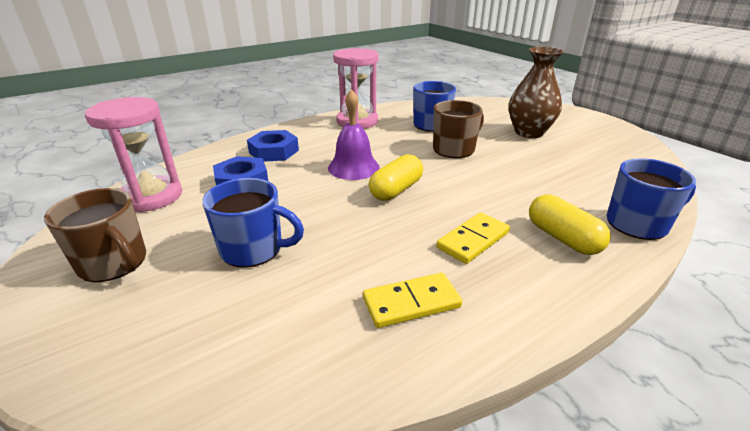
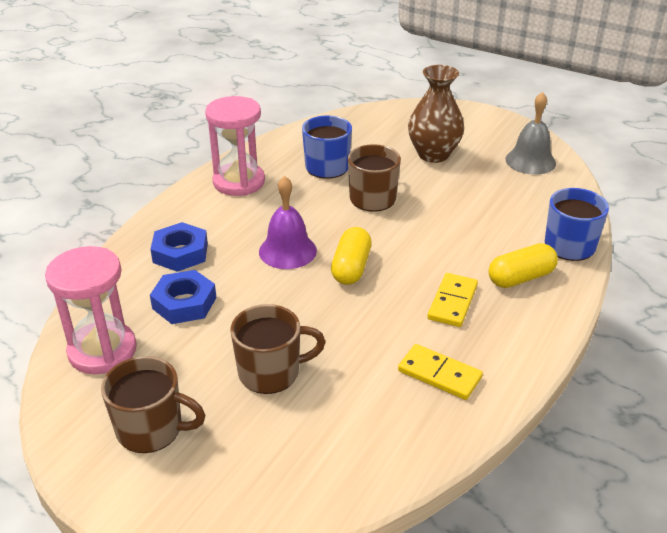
camera: 25 degrees left, 5 degrees up
blue mug [202,178,304,268] -> brown mug [231,304,325,394]
yellow domino [363,273,462,328] -> yellow domino turned 75 degrees clockwise [398,344,483,400]
yellow capsule [529,194,611,255] -> yellow capsule turned 60 degrees counterclockwise [488,243,558,288]
none -> grey bell [505,92,556,175]

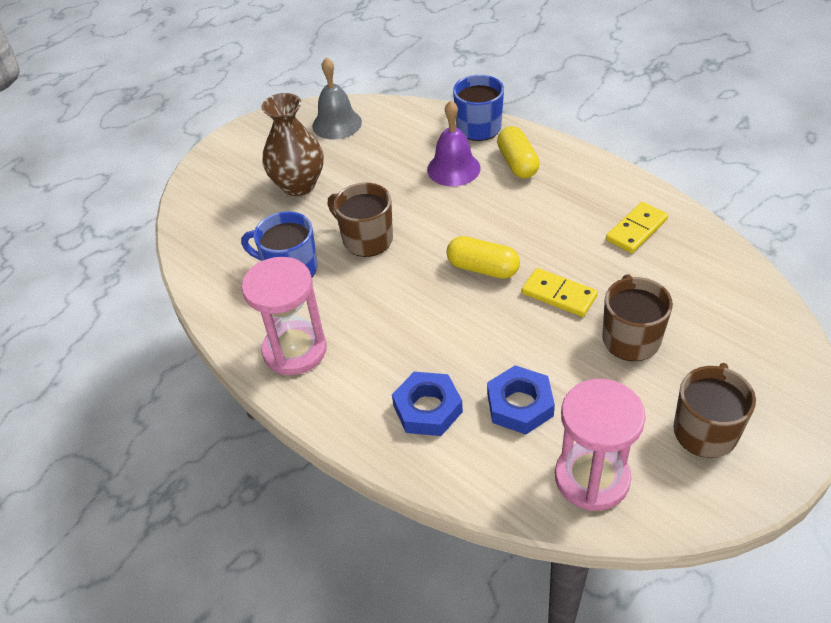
camera: 75 degrees left, 10 degrees up
purple bell [259,176,317,269] -> purple bell moved to [427,100,481,186]
yellow domino [427,273,478,327] -> yellow domino moved to [522,268,598,317]

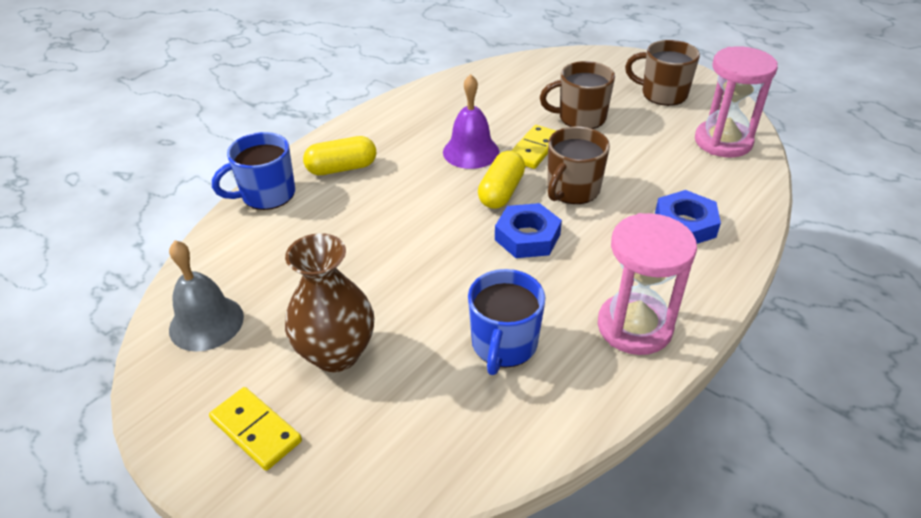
camera: 95 degrees left, 5 degrees down
brown mug [327,183,393,257] -> brown mug moved to [548,126,610,204]
purple bell [427,100,481,186] -> purple bell moved to [443,74,499,169]
blue nut [487,365,555,435] -> blue nut moved to [495,203,562,258]
yellow domino [606,202,668,253] -> yellow domino moved to [209,387,302,471]

